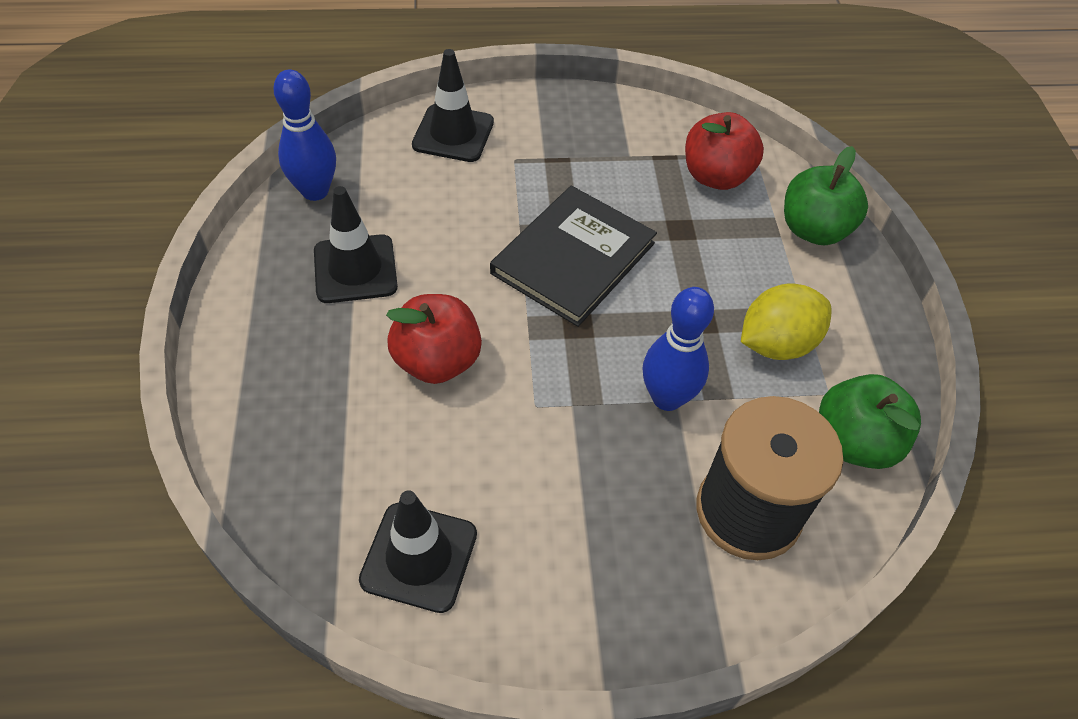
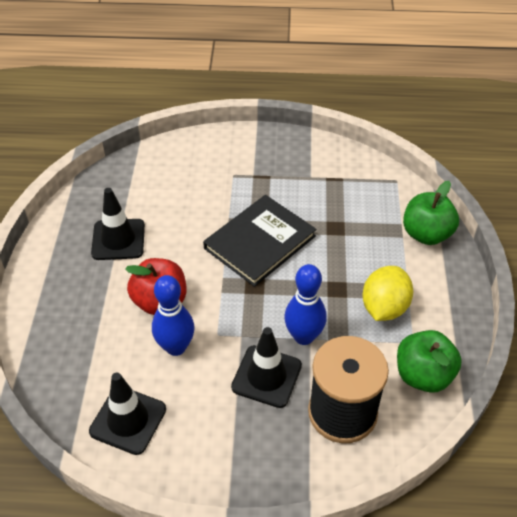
camera: 10 degrees right, 5 degrees down
blue bowling pin [273,69,336,201] -> blue bowling pin moved to [152,275,195,356]
black traffic cone [412,49,494,162] -> black traffic cone moved to [231,327,302,408]
red apple [685,112,764,190] -> none
yellow lemon [741,284,831,360] -> yellow lemon turned 45 degrees counterclockwise [363,266,413,321]

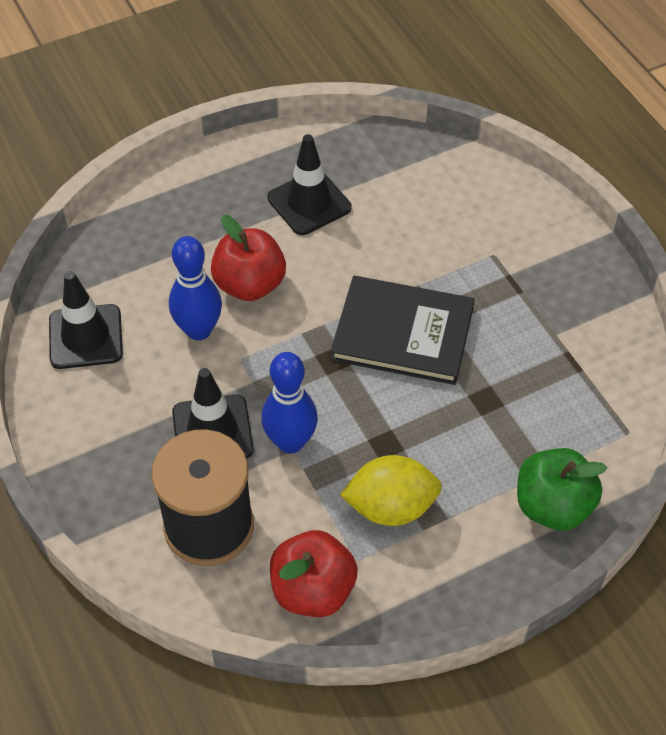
camera: 60 degrees right, 5 degrees up
green apple [397,330,462,393] -> red apple [270,530,358,617]

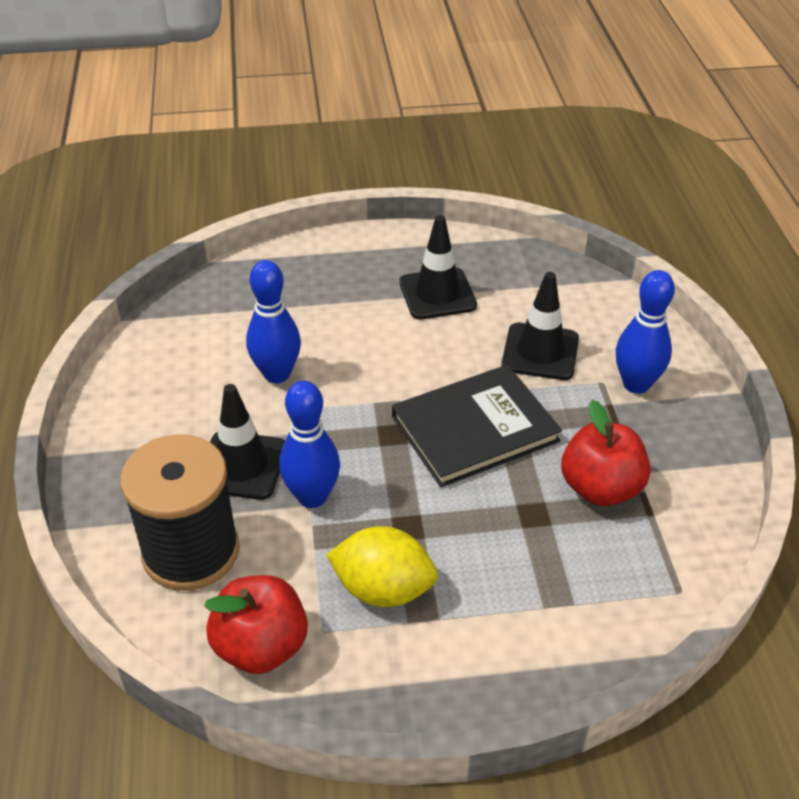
camera: 20 degrees right, 10 degrees down
black traffic cone [49,271,123,369] -> black traffic cone moved to [502,272,579,380]
red apple [211,215,286,301] -> red apple moved to [561,400,650,506]
black book [330,276,475,385] -> black book turned 60 degrees counterclockwise [392,365,562,487]
green apple [517,448,607,531] -> none
none -> blue bowling pin [616,270,675,394]

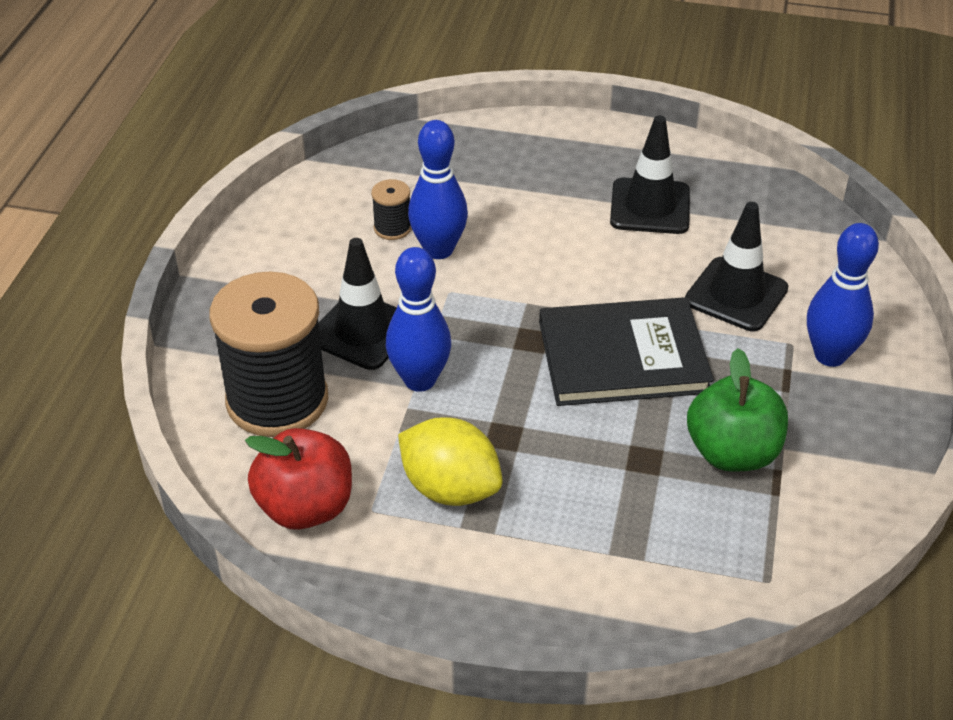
camera: 20 degrees right, 0 degrees up
red apple [561,400,650,506] -> green apple [687,348,788,472]
none -> black spool [371,179,411,240]

